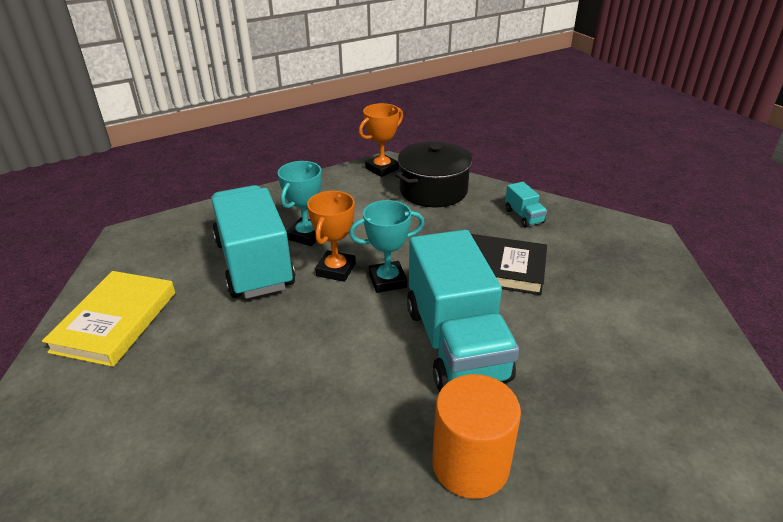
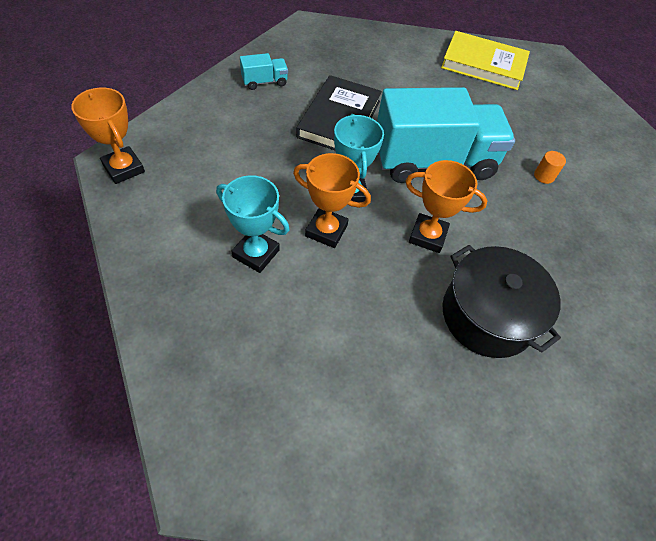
camera: 90 degrees left, 20 degrees up
yellow book [42,271,175,367] -> yellow book moved to [441,31,530,90]
turquoise truck [211,185,295,299] -> none
black pot [395,141,472,207] -> black pot moved to [442,245,561,358]
orange cylinder [432,374,521,499] -> orange cylinder [534,151,566,184], size x0.41
none -> orange trophy [406,160,488,253]

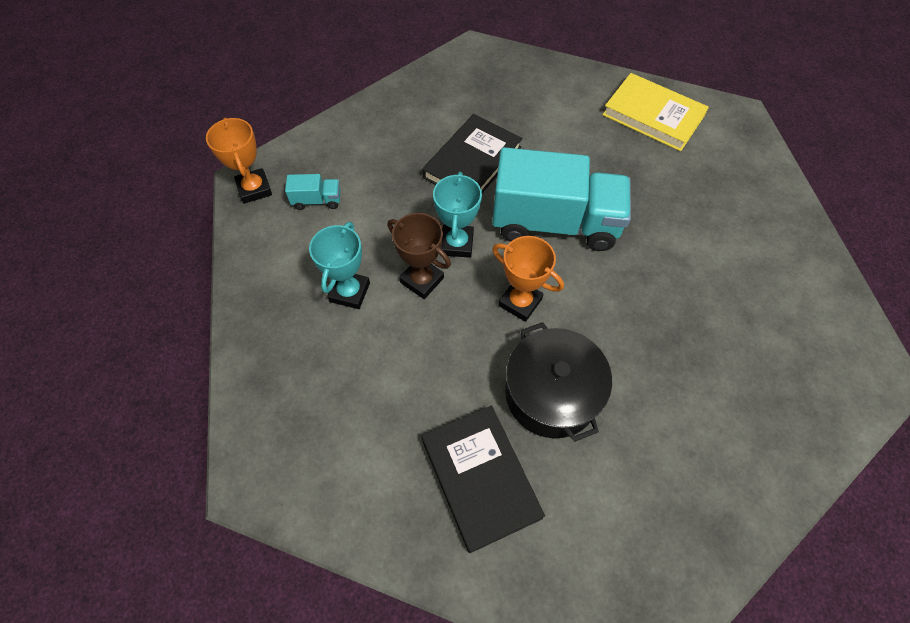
camera: 20 degrees right, 5 degrees up
turquoise trophy [216,175,289,273] -> turquoise trophy turned 60 degrees clockwise [309,222,370,309]
turquoise truck [240,53,288,90] -> turquoise truck moved to [285,174,341,210]
orange trophy [293,153,371,248] -> brown trophy [387,213,451,299]
orange cylinder [534,151,566,184] -> none
none -> black book [422,406,545,553]

